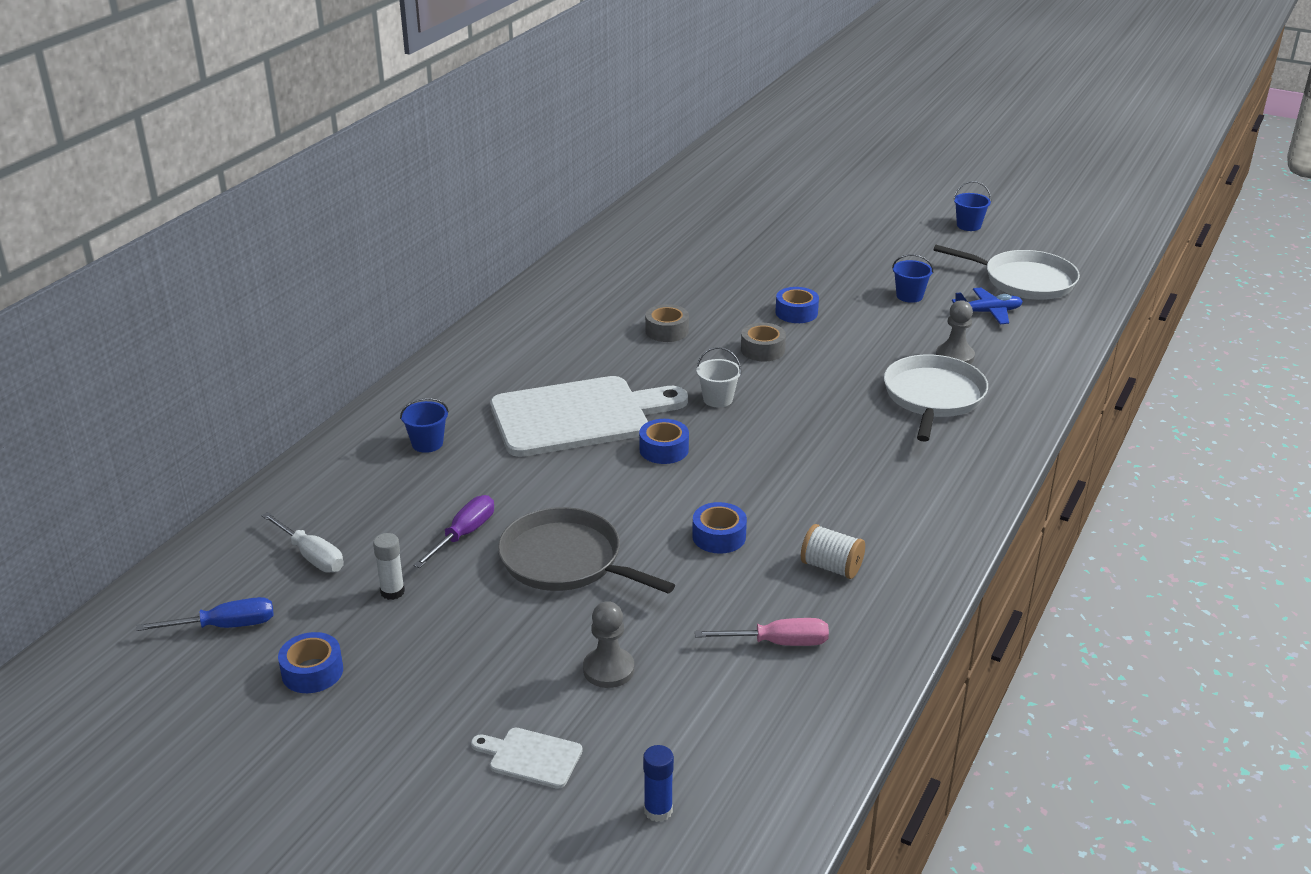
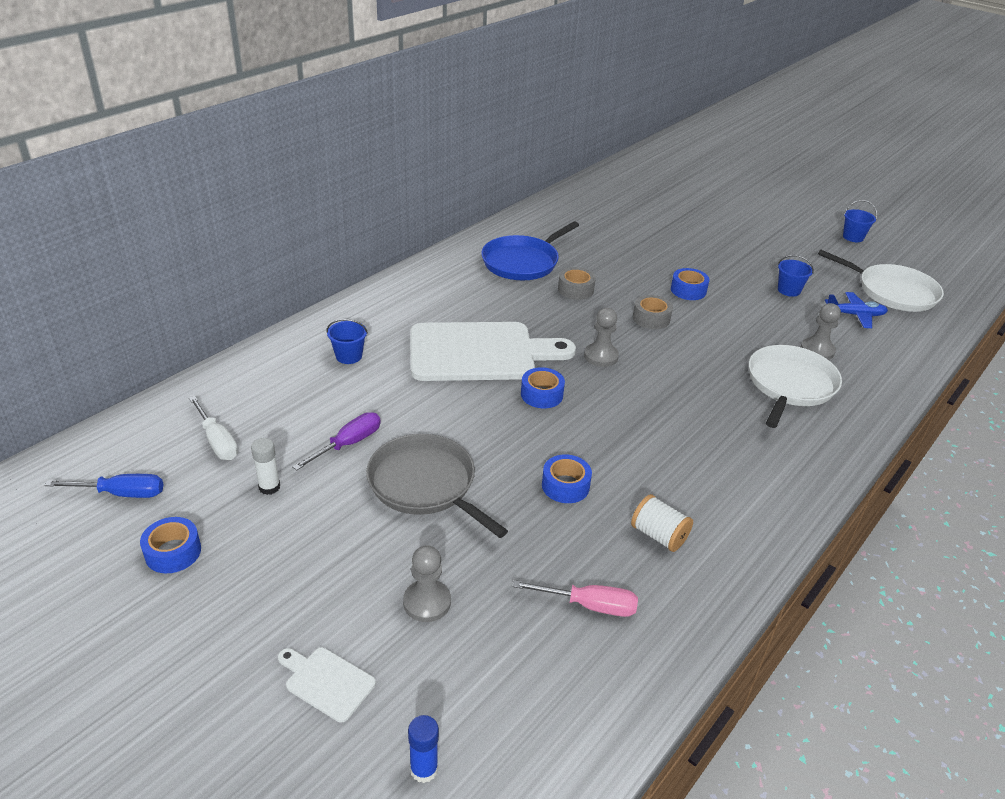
camera: 10 degrees right, 5 degrees up
white bucket [697,347,741,407] -> grey pawn [584,308,619,367]
none -> blue pan [481,221,579,280]

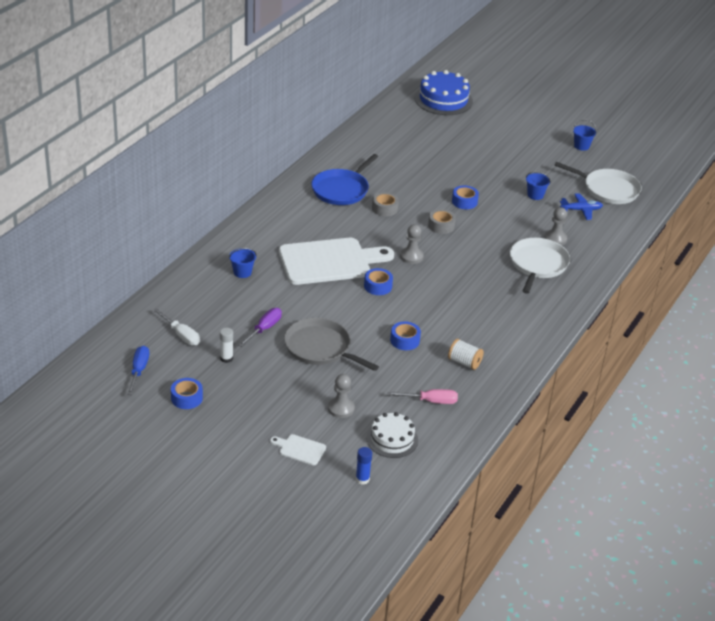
camera: 10 degrees left, 0 degrees up
blue screwdriver [44,474,163,498] -> blue screwdriver turned 75 degrees counterclockwise [127,346,149,395]
none -> white cake [366,412,418,458]
none -> blue cake [415,70,473,115]

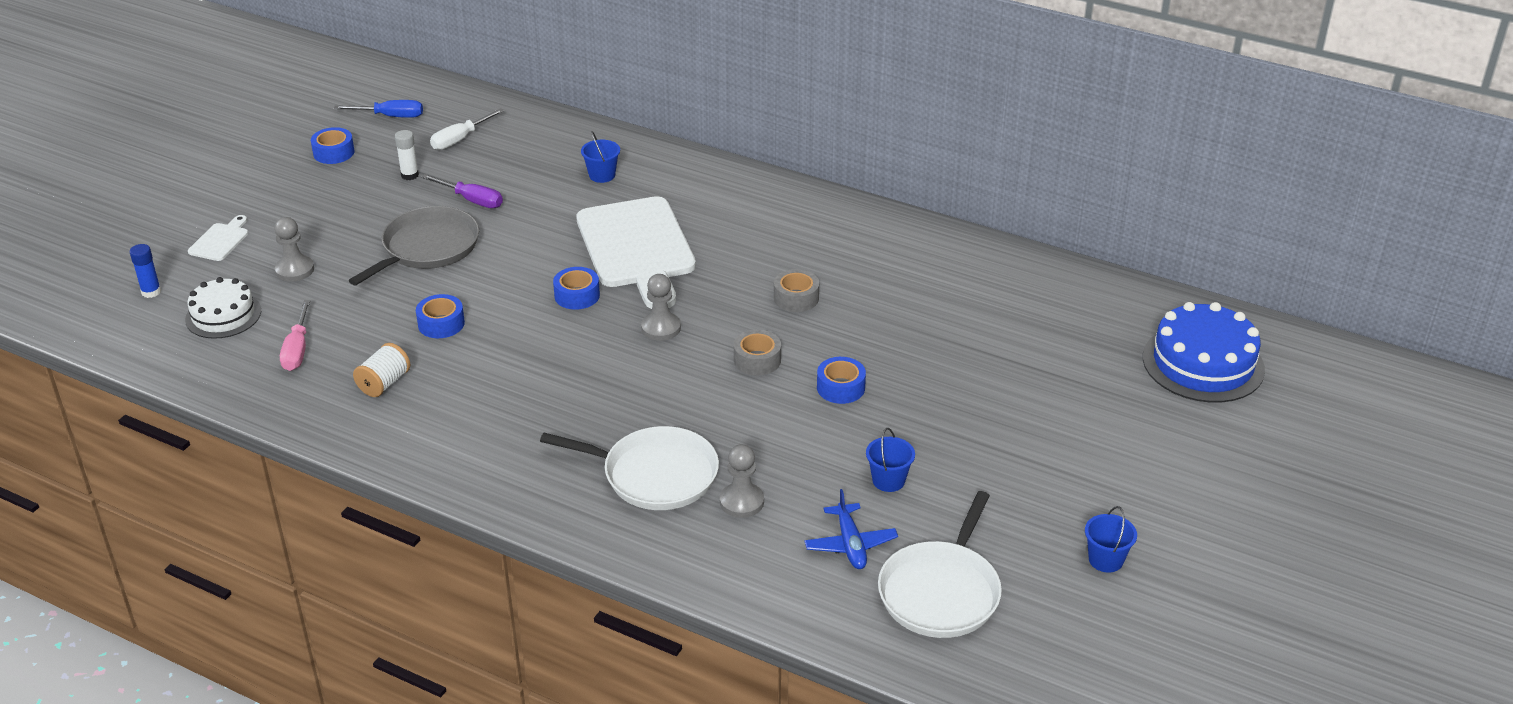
camera: 90 degrees right, 0 degrees up
blue pan [311,154,378,205] -> none

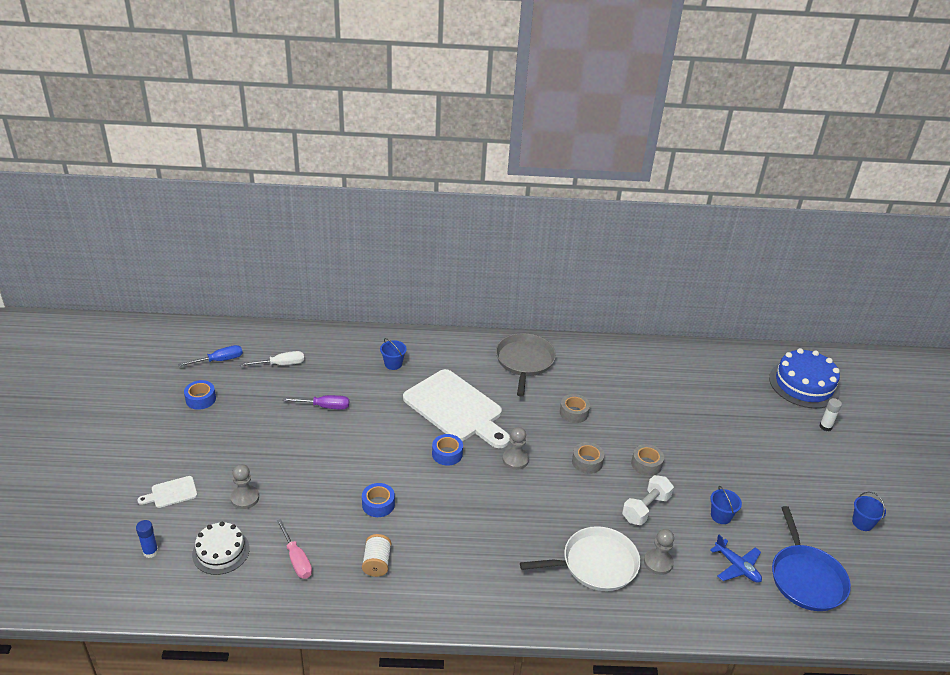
camera: 30 degrees left, 0 degrees up
white cutting board [188,215,248,261] -> white cutting board turned 105 degrees counterclockwise [137,476,197,508]
grey pan [349,206,479,285] -> grey pan moved to [496,333,556,397]
white glue stick [395,130,419,180] -> white glue stick moved to [820,398,842,431]
white screwdriver [430,108,505,150] -> white screwdriver turned 120 degrees counterclockwise [240,351,304,366]
blue tape [817,357,866,404] -> grey tape [631,444,664,476]
white pan [878,491,1002,638] -> blue pan [772,506,851,611]
none -> white dumbbell [622,475,674,525]

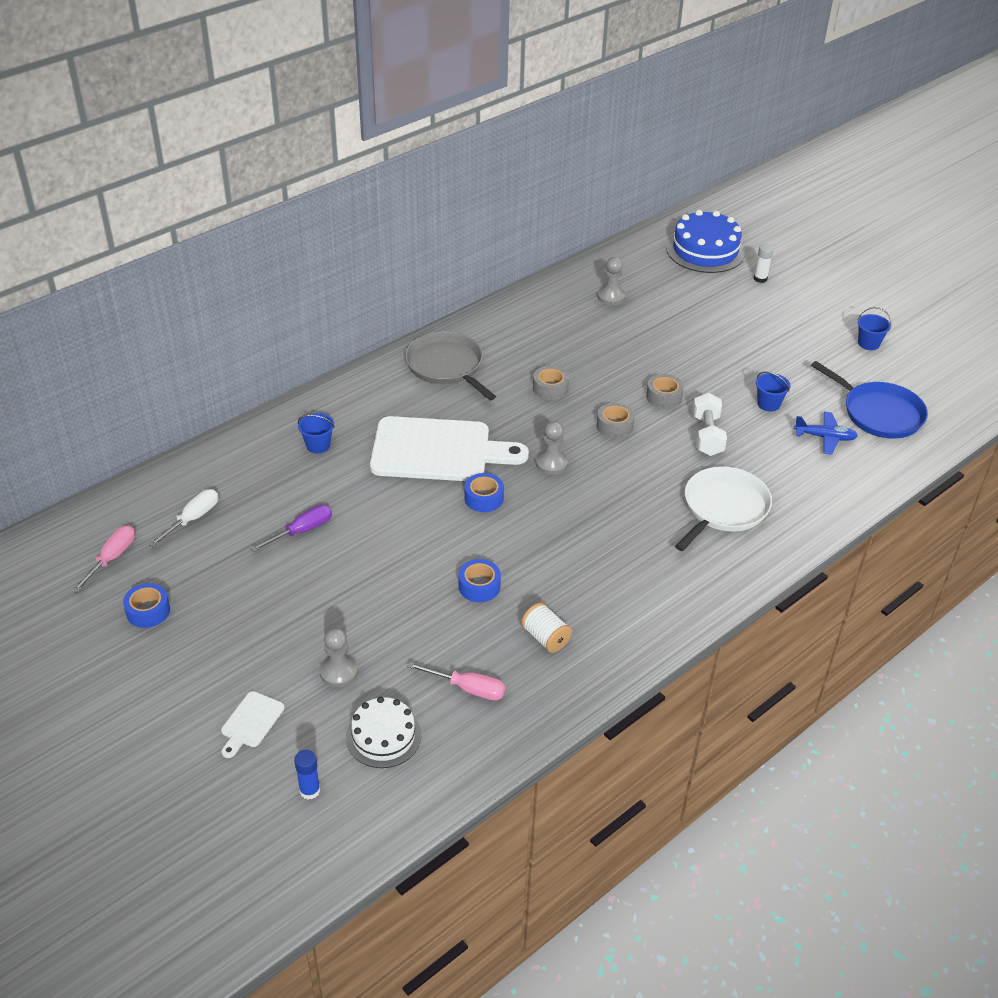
camera: 40 degrees left, 5 degrees up
blue screwdriver [178,345,243,367] -> pink screwdriver [72,525,135,593]
grey pawn [644,529,674,575] -> grey pawn moved to [597,257,625,305]

